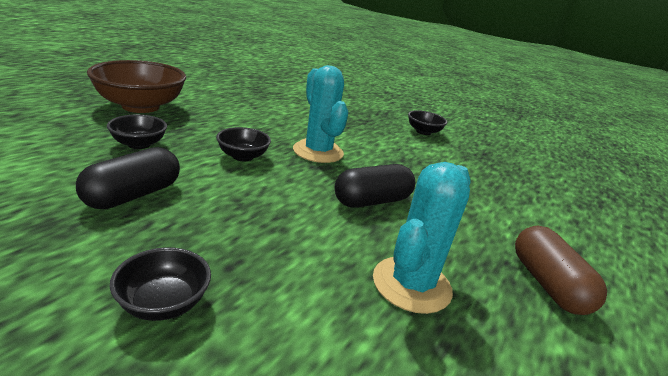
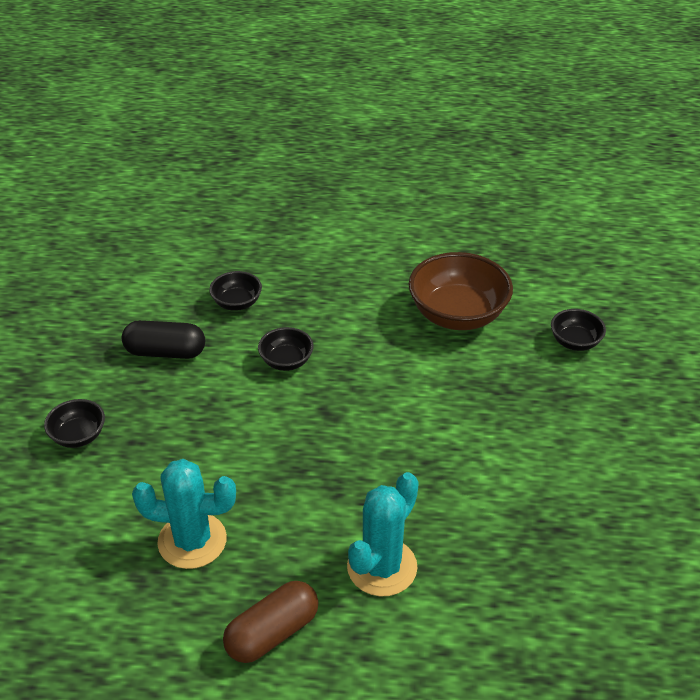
camera: 65 degrees right, 15 degrees up
brown bowl [87,60,186,113] -> brown bowl moved to [409,252,513,330]
turquoise cactus [293,65,349,163] -> turquoise cactus moved to [347,472,419,596]
black capsule [335,164,415,208] -> none
black bowl [408,110,447,135] -> black bowl moved to [551,309,606,351]

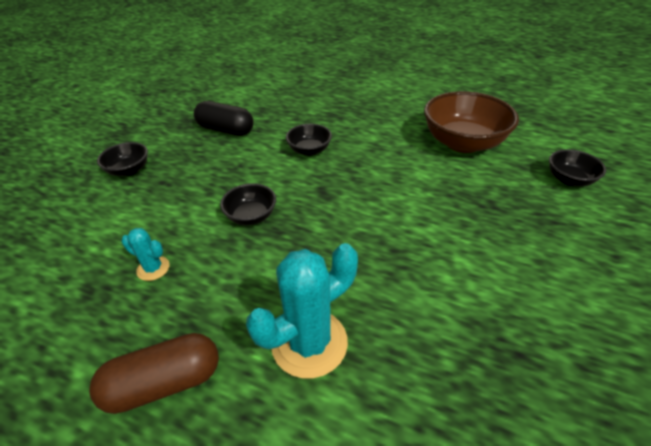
camera: 20 degrees right, 0 degrees up
turquoise cactus [132,459,236,569] -> turquoise cactus [121,228,170,281], size x0.50
black bowl [209,271,262,311] -> black bowl moved to [220,183,276,225]

